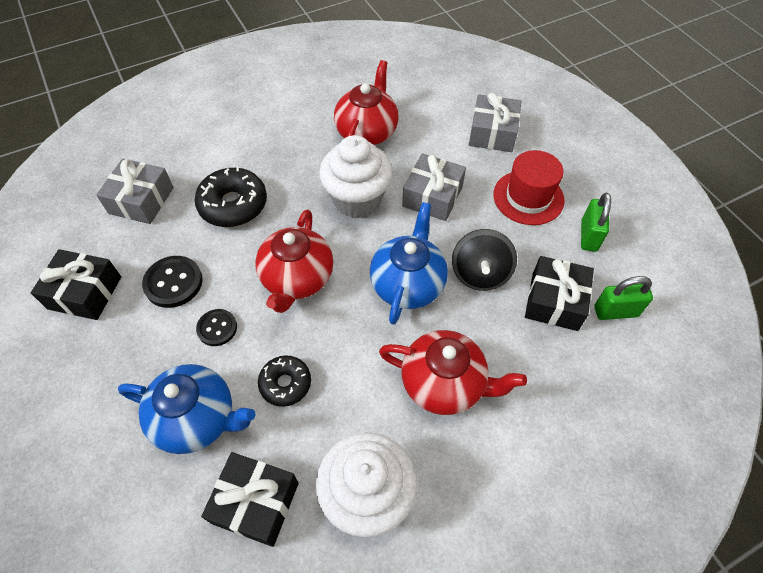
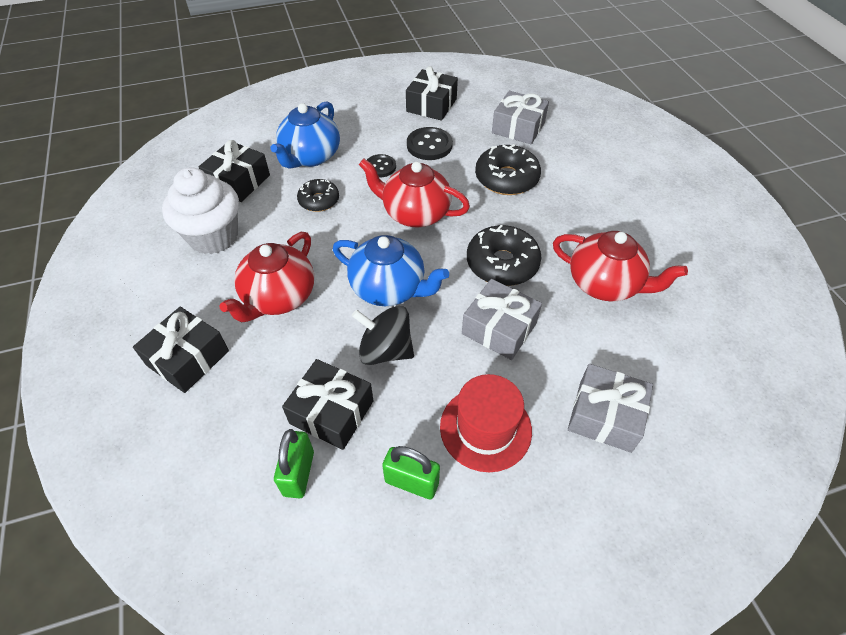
camera: 100 degrees right, 5 degrees down
white cupcake [319,135,393,218] -> black donut [467,225,542,286]
none -> black gift [133,307,229,393]

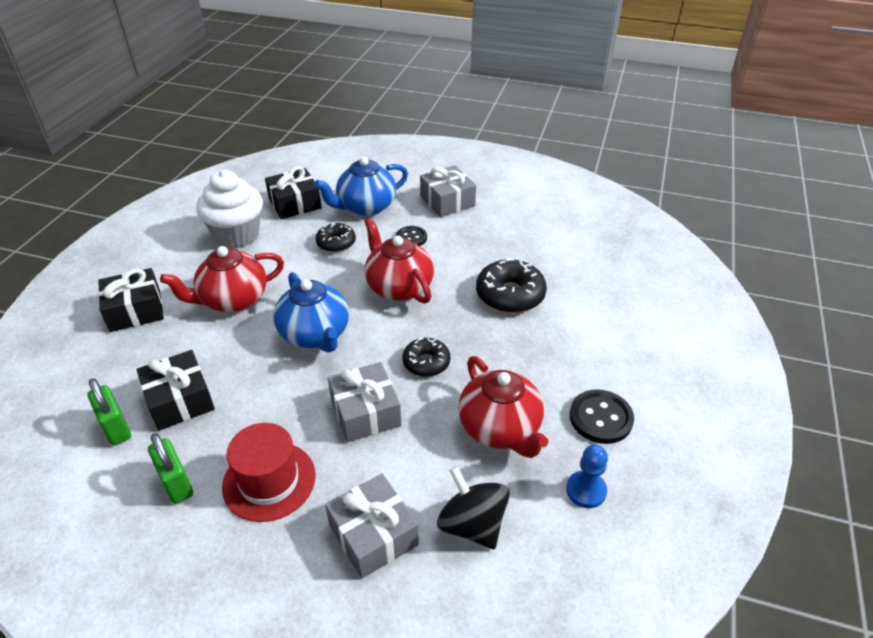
camera: 35 degrees right, 10 degrees down
green padlock [274,429,314,498] -> green padlock turned 75 degrees counterclockwise [87,378,131,446]
black spinning top [352,306,414,365] -> black spinning top moved to [437,466,510,549]
black gift [406,66,458,121] -> none
black button [407,127,453,160] -> black button moved to [570,389,634,444]
black donut [467,225,542,286] -> black donut [402,338,450,377], size x0.62
grey gift [492,91,549,144] -> grey gift moved to [420,165,476,217]
none -> blue pawn [566,445,608,508]

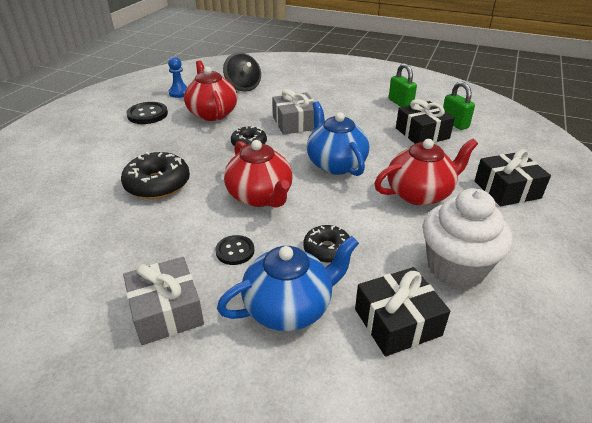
camera: 175 degrees left, 5 degrees down
red hat [222,423,316,522] -> none
grey gift [325,474,419,579] -> none

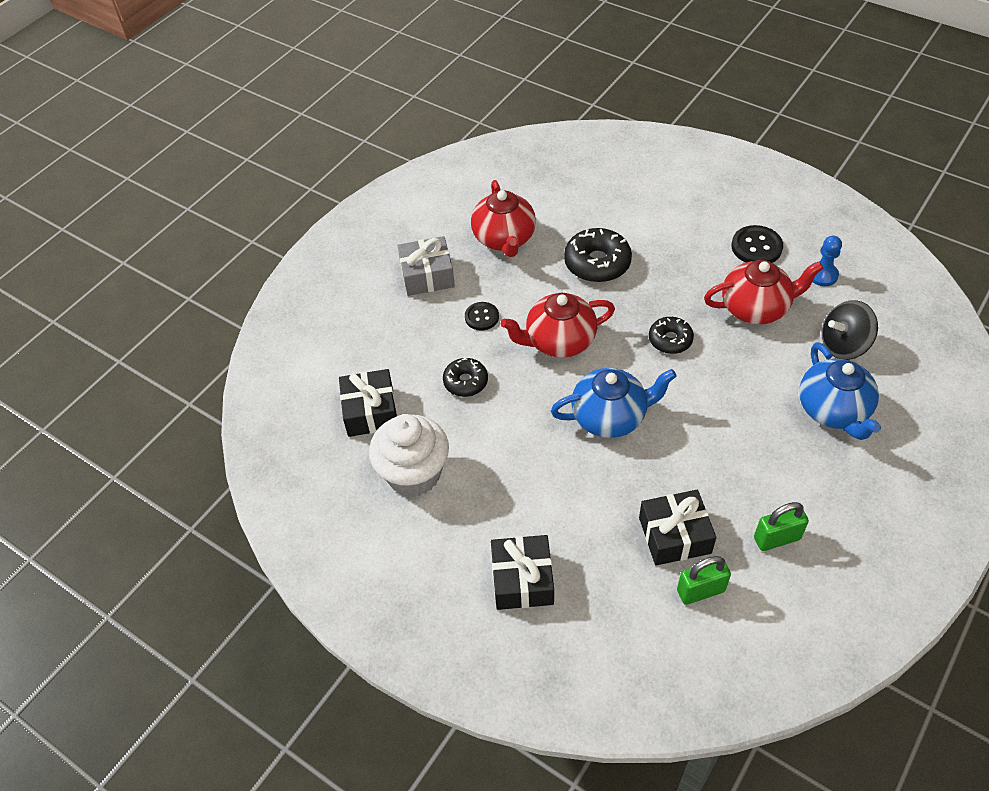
camera: 105 degrees right, 15 degrees up
blue teapot [217,236,359,331] -> blue teapot moved to [799,342,881,440]
grey gift [272,89,314,135] -> none
red teapot [374,138,478,206] -> red teapot moved to [471,180,536,257]

